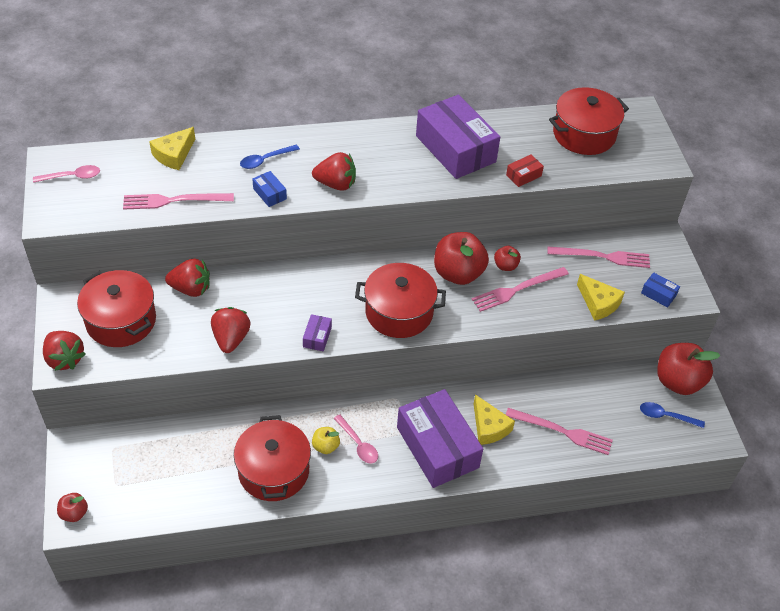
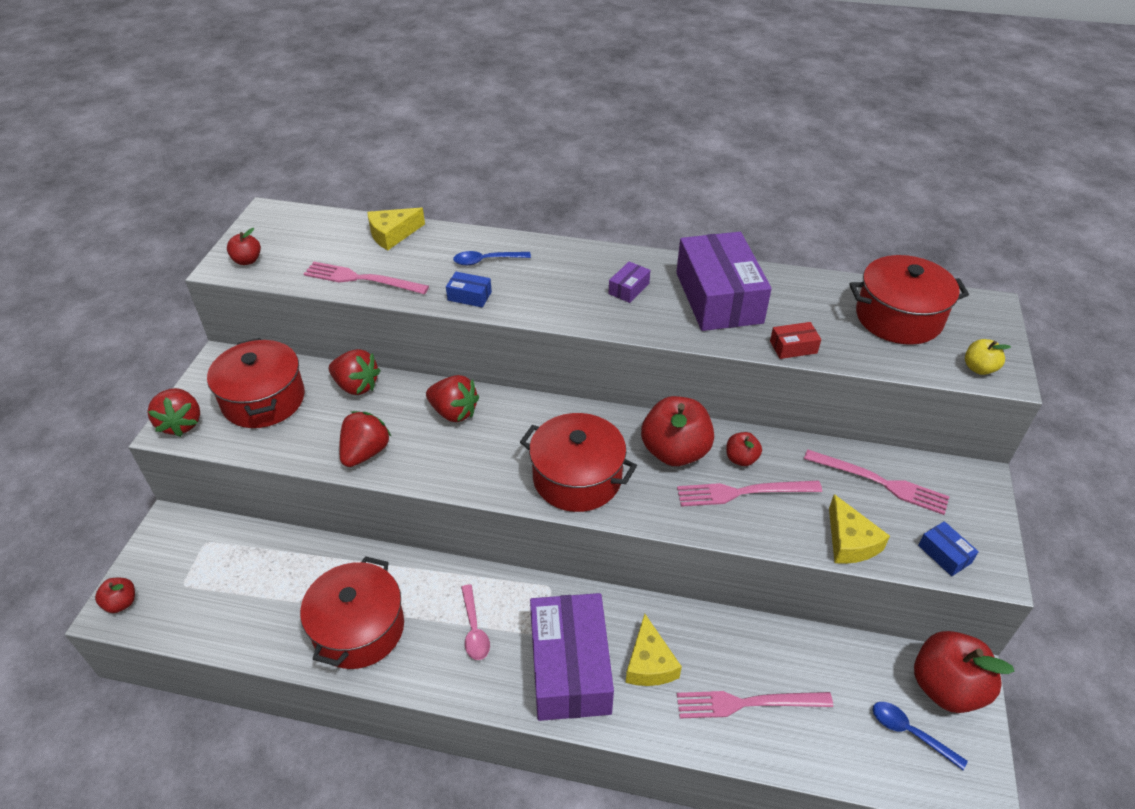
camera: 25 degrees right, 5 degrees down
pink spoon [33,165,100,183] -> none
blue box [252,171,287,207] -> blue box turned 60 degrees counterclockwise [446,272,492,307]
purple box [303,314,332,352] -> purple box moved to [608,261,650,303]
red strawberry [312,152,356,190] -> red strawberry moved to [426,375,479,422]
yellow apple [312,427,340,454] -> yellow apple moved to [965,339,1011,375]
pink fork [506,408,613,455] -> pink fork turned 135 degrees clockwise [677,691,833,718]
none -> red apple [227,228,261,265]

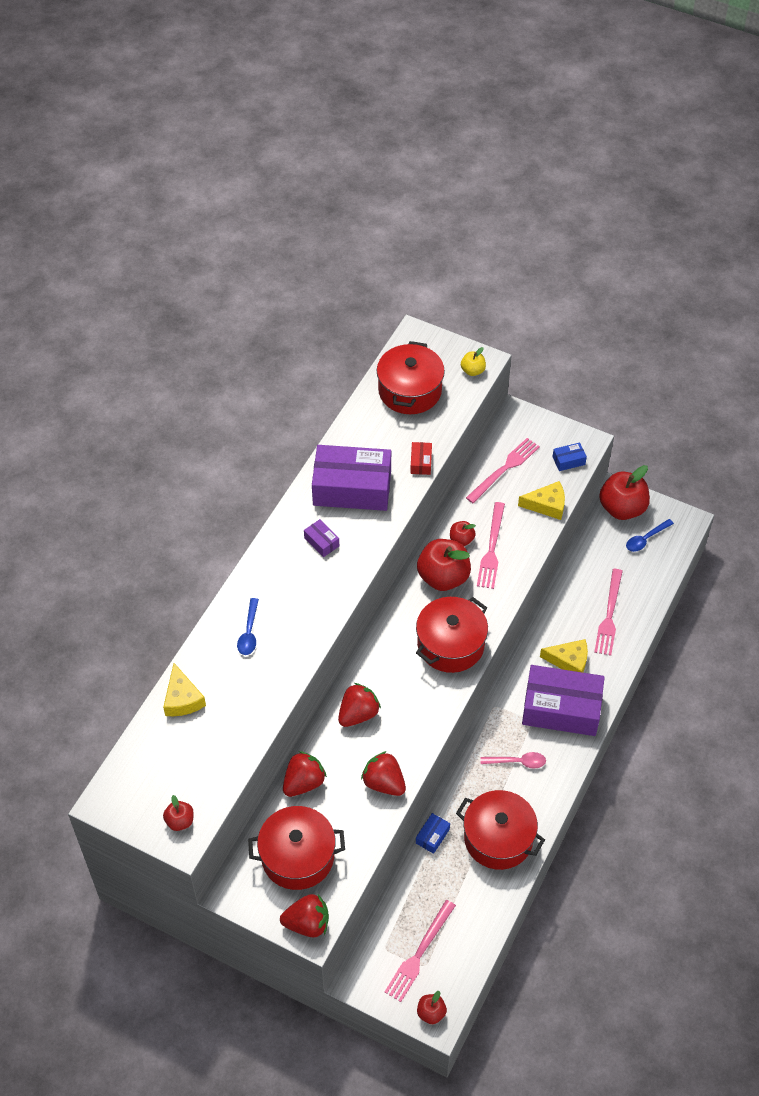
camera: 75 degrees left, 10 degrees up
pink fork [304,262,429,294] -> pink fork moved to [385,900,456,1002]
blue box [446,272,492,307] -> blue box moved to [416,813,450,854]

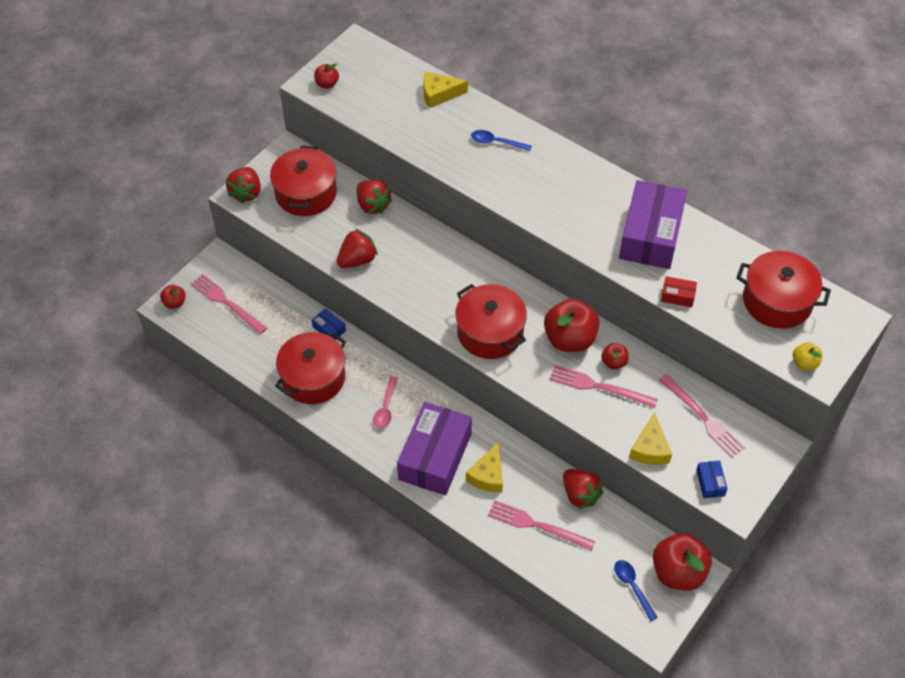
camera: 100 degrees right, 0 degrees up
purple box [304,519,339,557] -> none
red strawberry [338,683,381,727] -> red strawberry moved to [563,469,603,509]

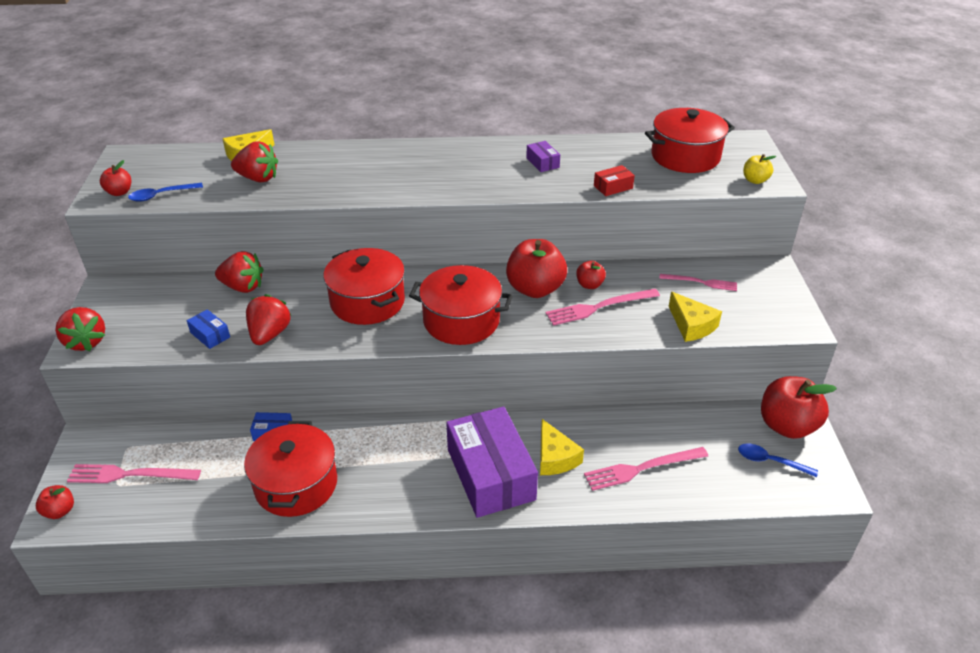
camera: 40 degrees left, 15 degrees down
red pot [270,146,337,216] -> red pot moved to [323,248,405,325]
pink spoon [373,376,398,429] -> none
blue spoon [471,130,532,151] -> blue spoon moved to [128,183,203,202]
red strawberry [563,469,603,509] -> red strawberry moved to [231,141,278,182]
purple box [619,180,687,269] -> purple box [526,141,560,172], size x0.40
pink fork [659,374,746,458] -> pink fork [659,274,737,291], size x0.66
blue box [696,461,728,498] -> blue box moved to [187,309,230,349]

